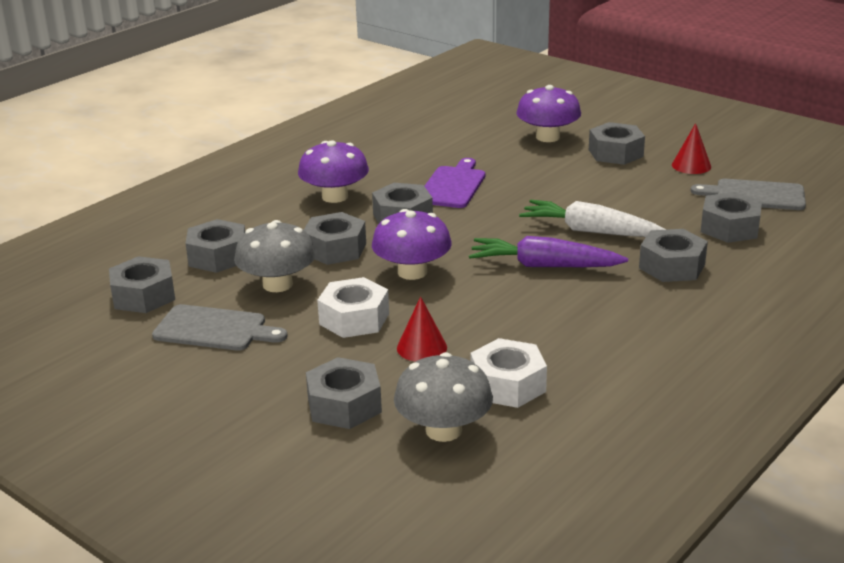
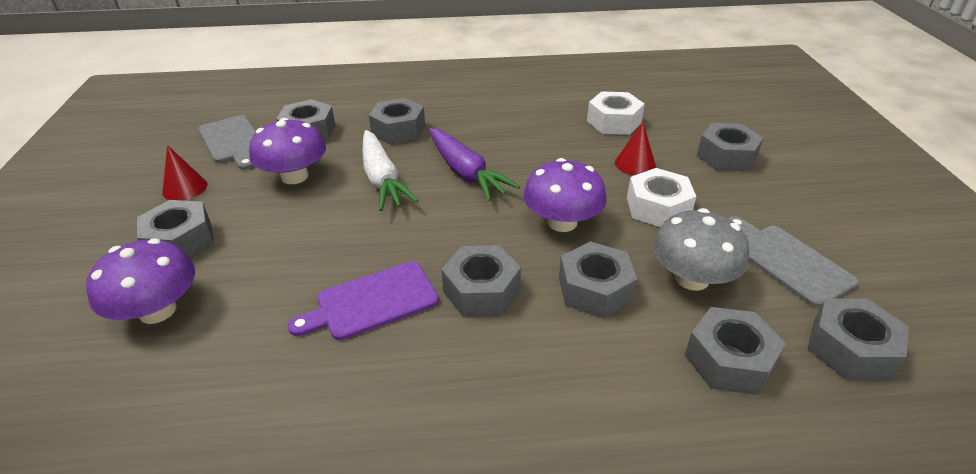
camera: 135 degrees left, 10 degrees up
purple mushroom [298,140,369,203] -> purple mushroom moved to [249,118,326,184]
grey mushroom [394,352,493,442] -> none

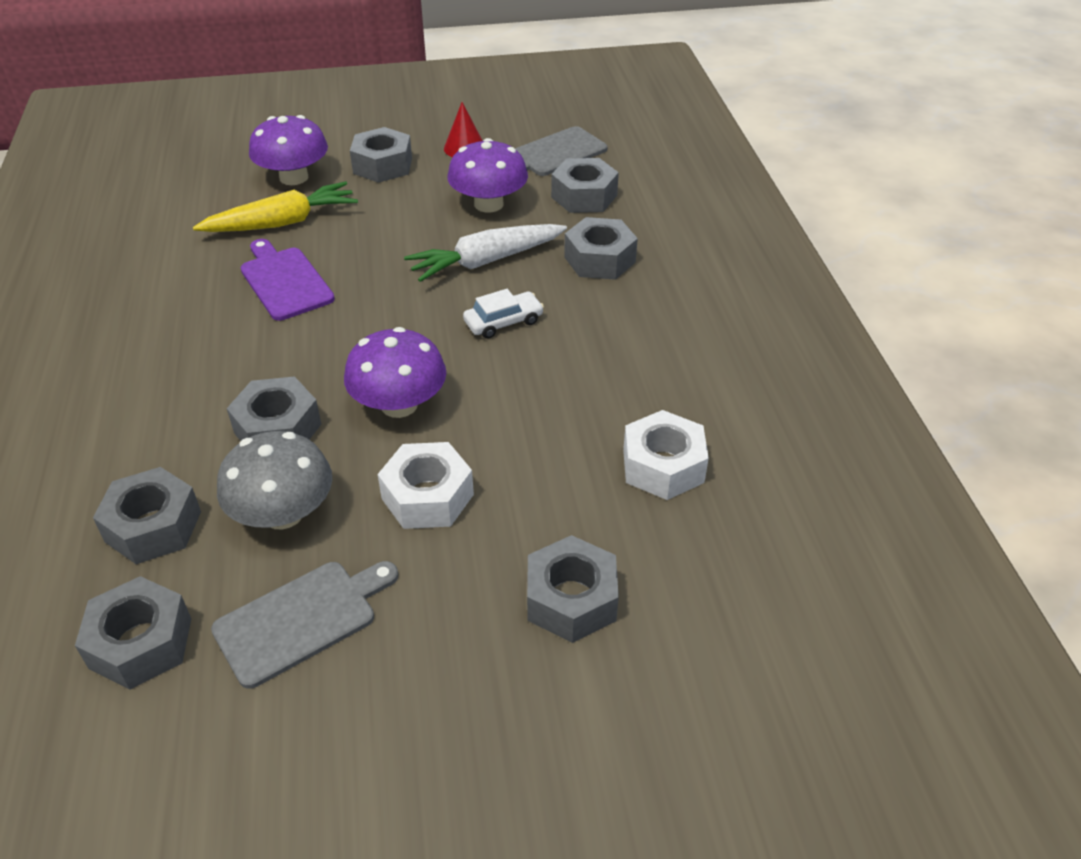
camera: 85 degrees right, 5 degrees up
purple carrot [429,128,520,201] -> white car [463,289,544,339]
grey nut [441,245,521,316] -> none
red cone [615,122,656,175] -> none
none -> yellow carrot [193,181,358,232]

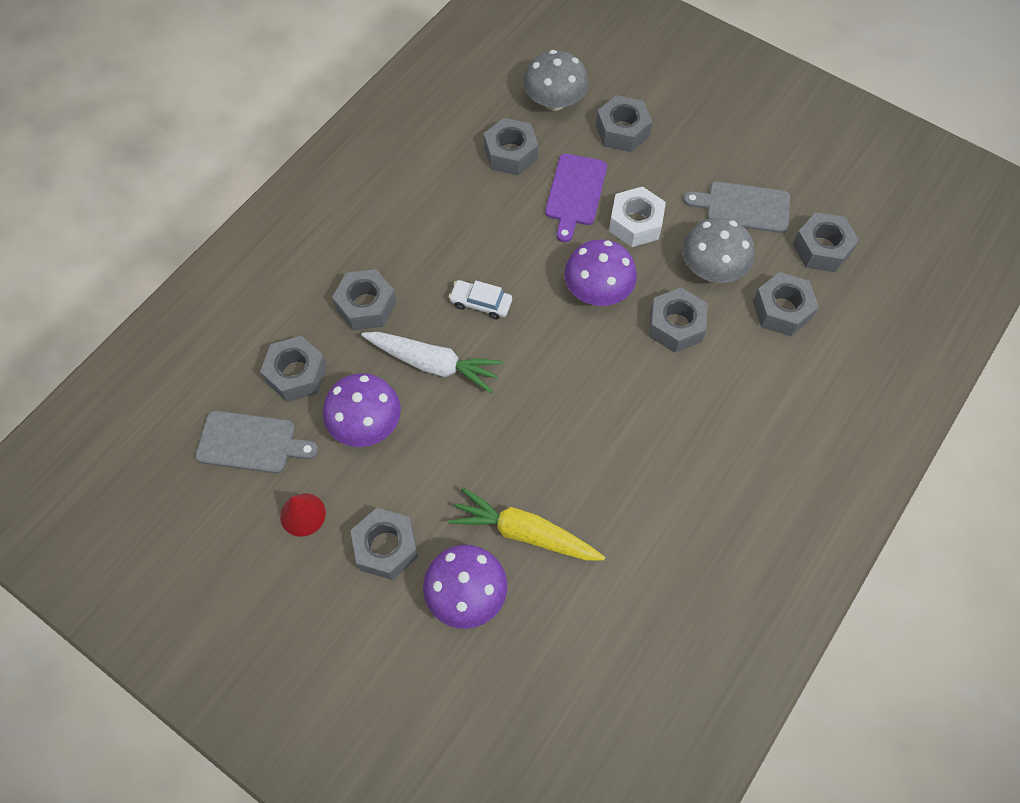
camera: 135 degrees left, 20 degrees up
purple cutting board [240,239,335,321] -> purple cutting board moved to [545,154,607,242]
white nut [623,410,709,500] -> grey nut [484,118,539,175]
none -> grey mushroom [523,50,588,111]

